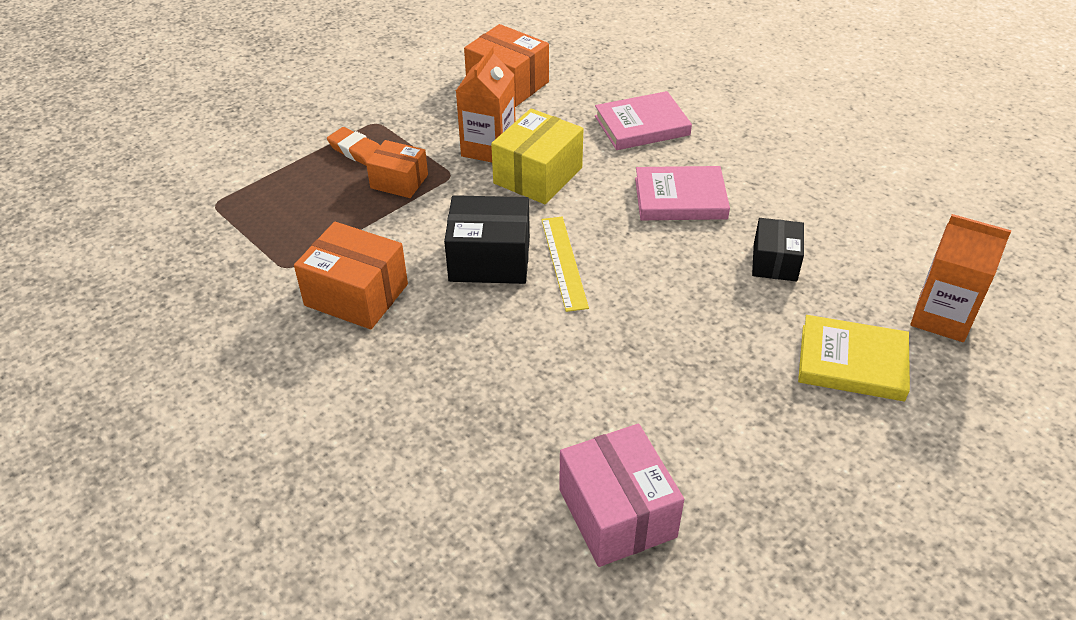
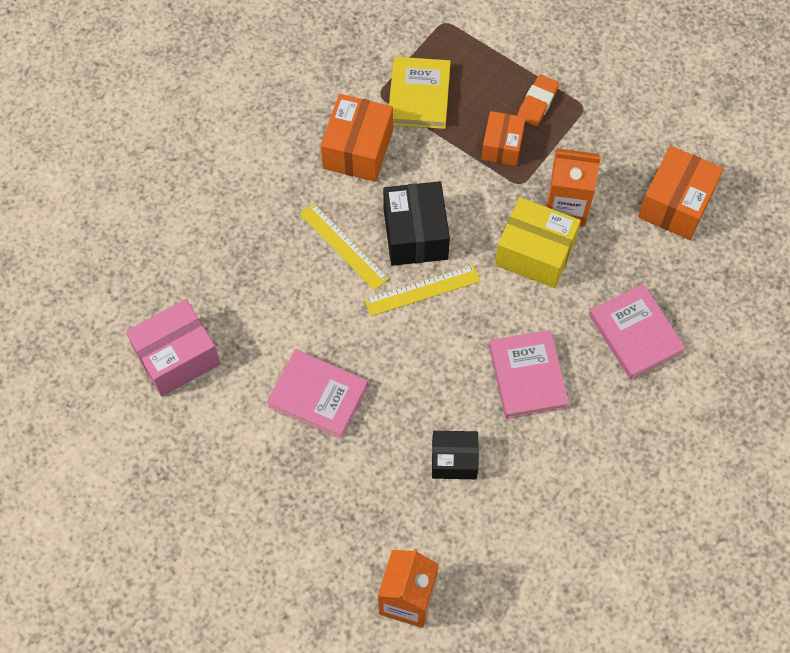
camera: 80 degrees right, 20 degrees up
yellow book [798,315,910,401] -> yellow book moved to [389,57,451,129]
none -> pink book [267,349,368,439]
none -> yellow ruler [300,203,389,290]

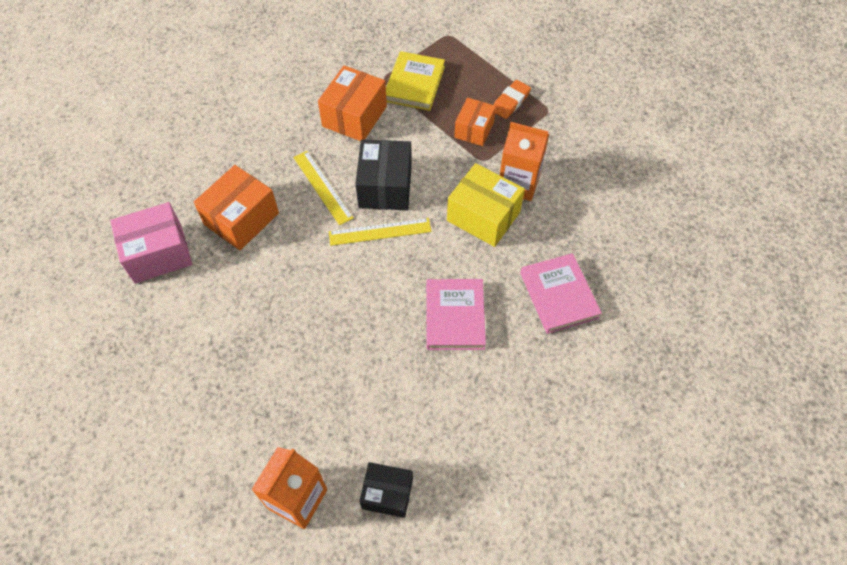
camera: 10 degrees right, 5 degrees down
pink book [267,349,368,439] -> none
black box [432,431,479,479] -> black box moved to [359,462,413,518]
orange box [638,146,724,240] -> orange box moved to [194,165,279,250]

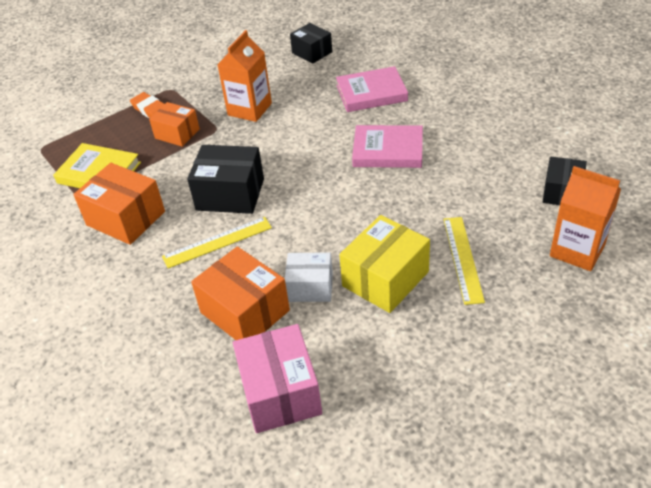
camera: 80 degrees left, 15 degrees down
yellow ruler [329,218,432,246] -> yellow ruler moved to [444,217,485,305]
yellow box [447,163,525,247] -> yellow box moved to [339,215,430,313]
none -> white box [285,252,333,302]
none -> black box [290,23,332,64]

